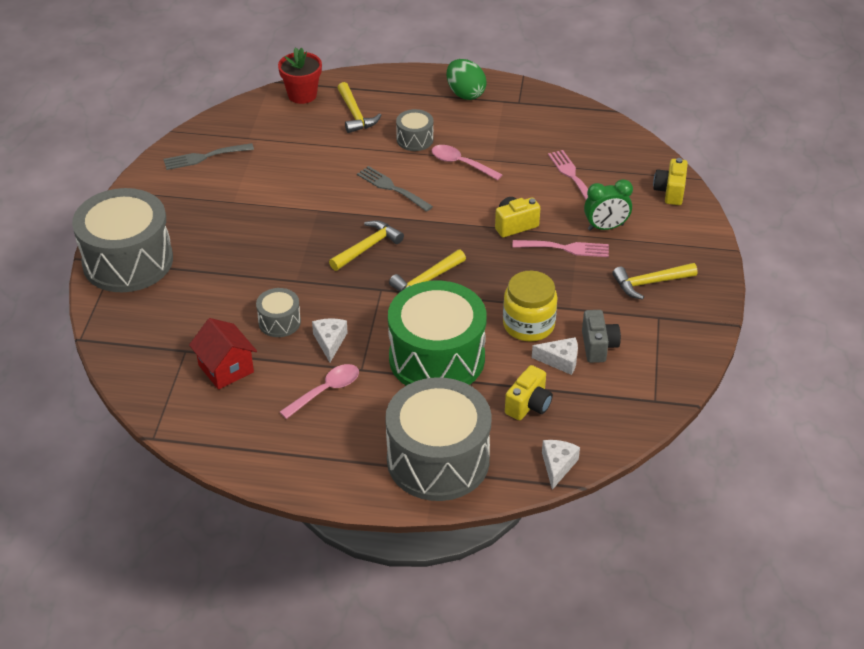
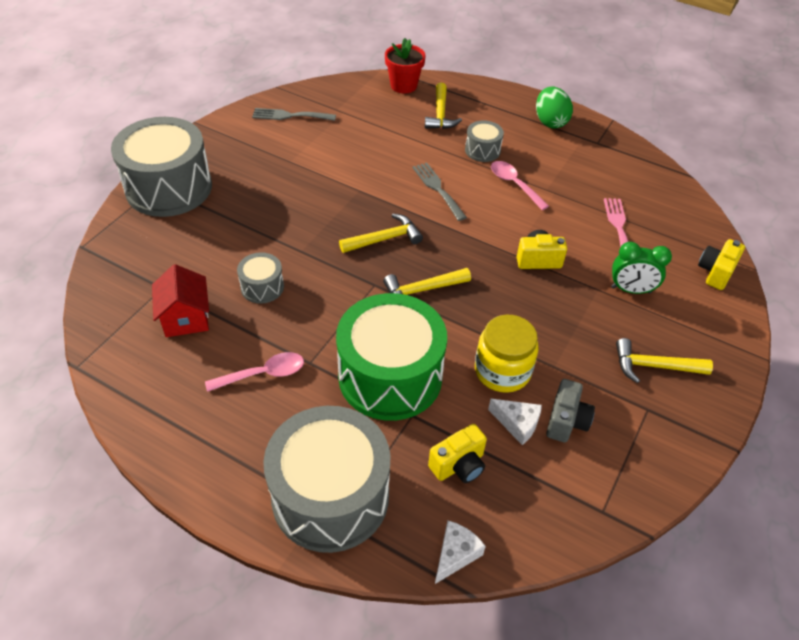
camera: 20 degrees right, 5 degrees up
white cheese [312,318,348,362] -> none
pink fork [512,240,609,257] -> none

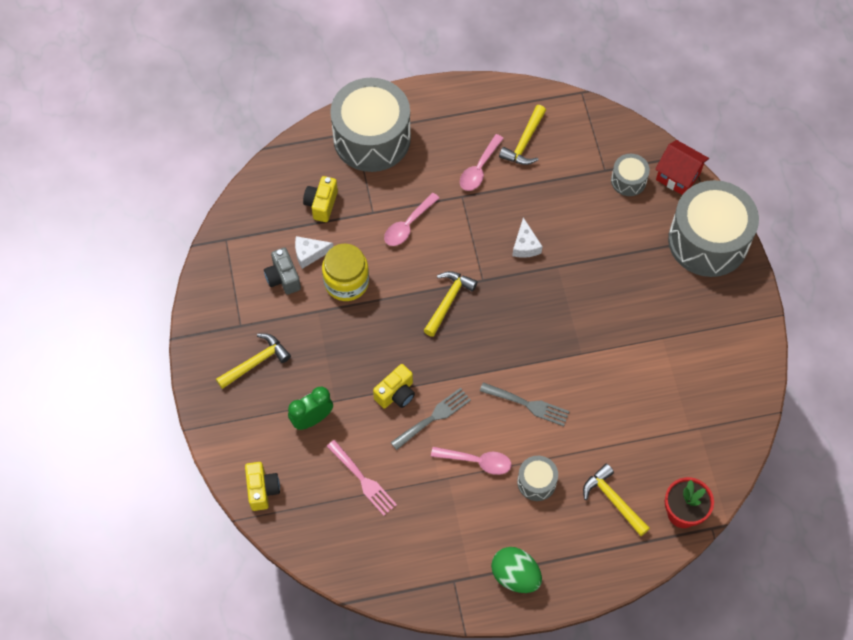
camera: 140 degrees right, 15 degrees up
red house [152,264,209,337] -> red house moved to [655,140,709,195]
grey drum [237,252,284,304] -> grey drum moved to [611,154,650,196]
grey fork [252,108,336,121] -> grey fork moved to [390,388,471,450]
green drum [336,293,447,421] -> pink spoon [384,193,439,246]
yellow hammer [339,214,423,253] -> yellow hammer moved to [499,105,546,165]
white cheese [435,520,486,584] -> white cheese moved to [512,218,543,258]

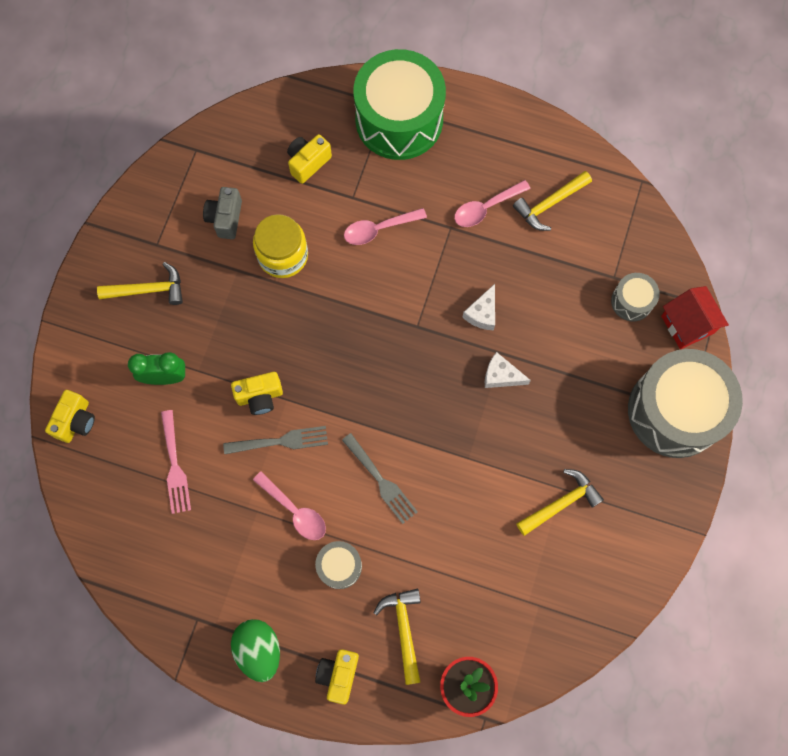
camera: 30 degrees right, 10 degrees up
white cheese [295,236,333,269] -> white cheese moved to [485,352,531,388]
grey drum [330,78,411,172] -> green drum [353,49,446,160]
yellow hammer [423,271,478,337] -> yellow hammer moved to [516,469,604,536]
none -> yellow camera [315,649,359,705]

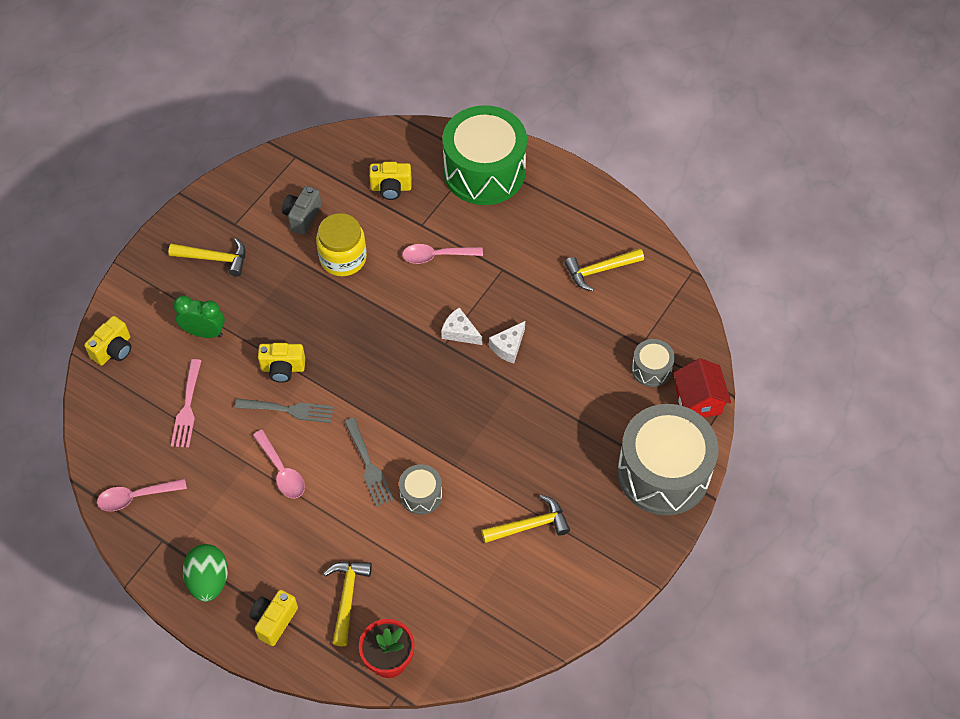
camera: 15 degrees right, 15 degrees down
yellow camera [287,134,332,184] -> yellow camera turned 150 degrees counterclockwise [369,162,412,200]
grey drum [315,541,362,589] -> grey drum moved to [399,464,442,515]
pink spoon [454,180,531,227] -> pink spoon moved to [97,479,187,511]
white cheese [485,352,531,388] -> white cheese moved to [441,307,482,345]

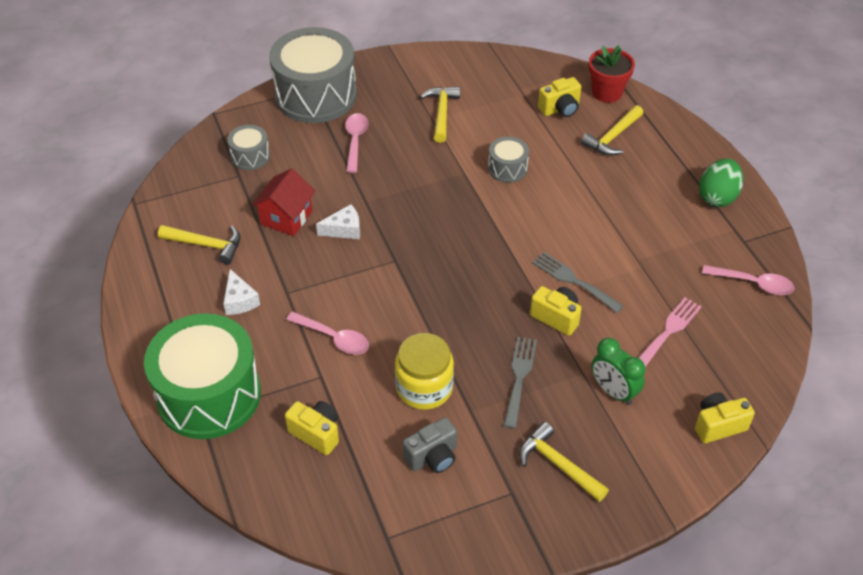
camera: 145 degrees left, 10 degrees down
yellow camera [250,590,298,646] -> yellow camera moved to [538,77,581,117]
pink spoon [253,430,305,498] -> pink spoon moved to [345,113,369,173]
grey fork [344,418,394,507] -> grey fork moved to [504,337,537,429]
white cheese [441,307,482,345] -> white cheese moved to [223,269,260,315]
yellow hammer [481,495,570,543] -> yellow hammer turned 75 degrees clockwise [420,87,460,143]
red house [674,358,731,418] -> red house moved to [252,168,315,236]

